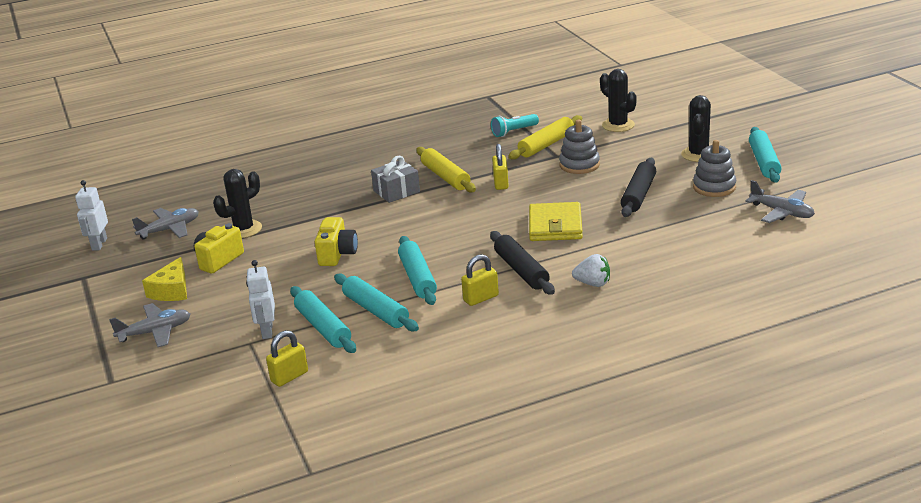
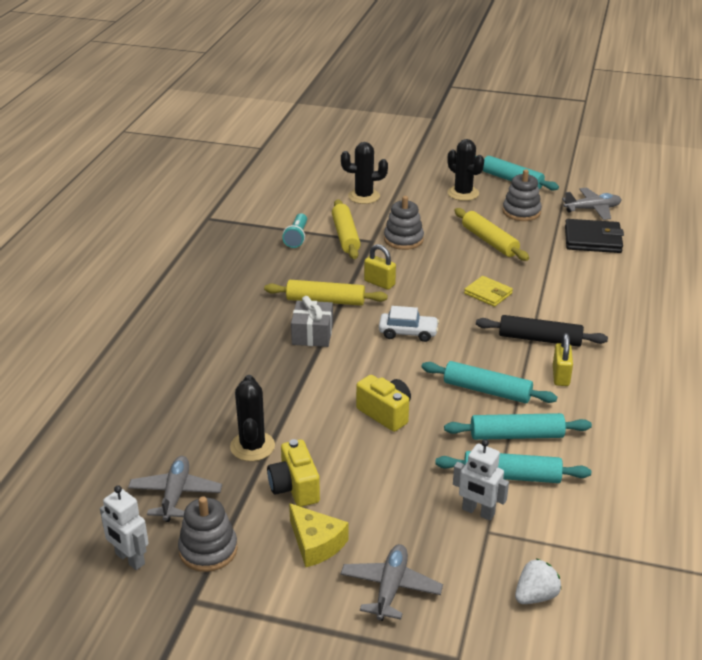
camera: 55 degrees left, 5 degrees up
yellow padlock [266,330,308,387] -> none
yellow wallet [529,202,583,241] -> yellow wallet [464,276,513,307], size x0.64
white strawberry [572,254,610,287] -> white strawberry moved to [515,559,561,604]
black rolling pin [621,158,656,217] -> yellow rolling pin [454,208,529,261]
none -> grey stacking toy [178,496,238,572]
none -> white car [379,306,439,342]
none -> black wallet [565,219,624,253]

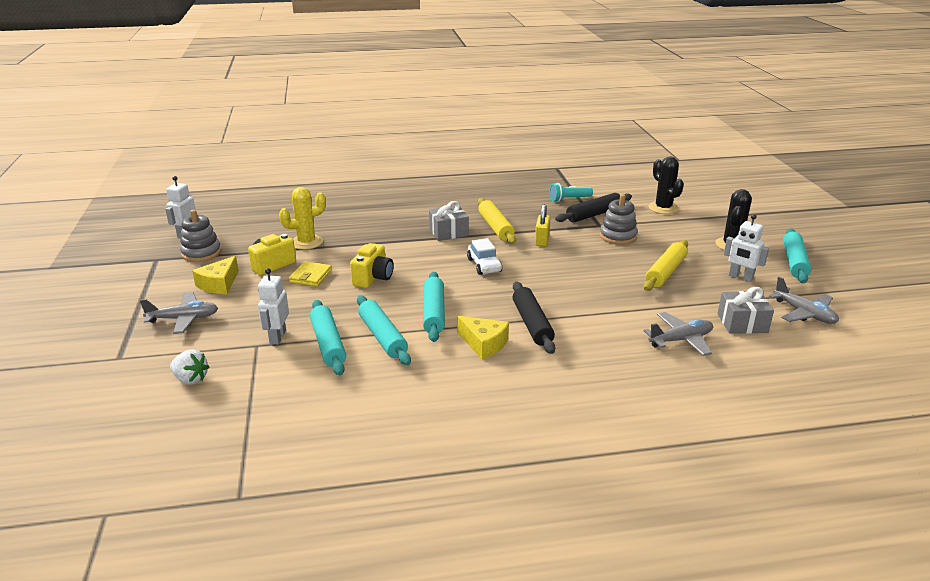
camera: 65 degrees right, 5 degrees down
grey plane [128,456,222,522] -> grey plane moved to [644,312,713,356]
black cactus [230,375,275,461] -> yellow cactus [279,187,326,250]
yellow rolling pin [332,199,361,259] -> black rolling pin [555,193,632,222]
yellow wallet [464,276,513,307] -> yellow wallet moved to [289,262,332,287]
grey stacking toy [503,169,542,221] -> white robot [724,214,769,282]
yellow padlock [553,333,573,386] -> yellow cheese [457,316,509,359]
black wallet [565,219,624,253] -> grey gift [717,287,774,334]

